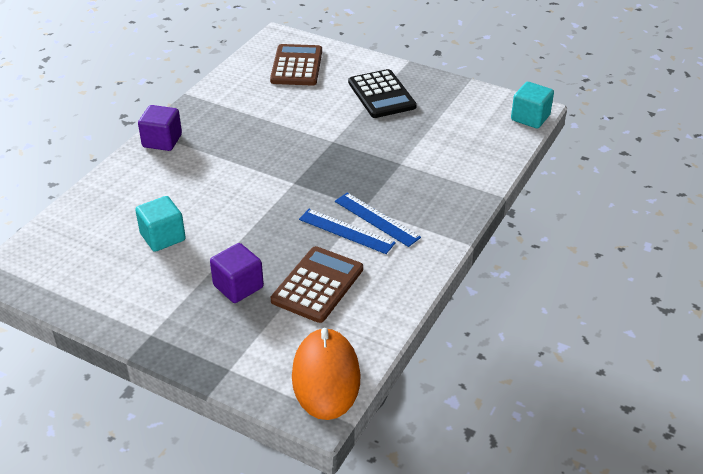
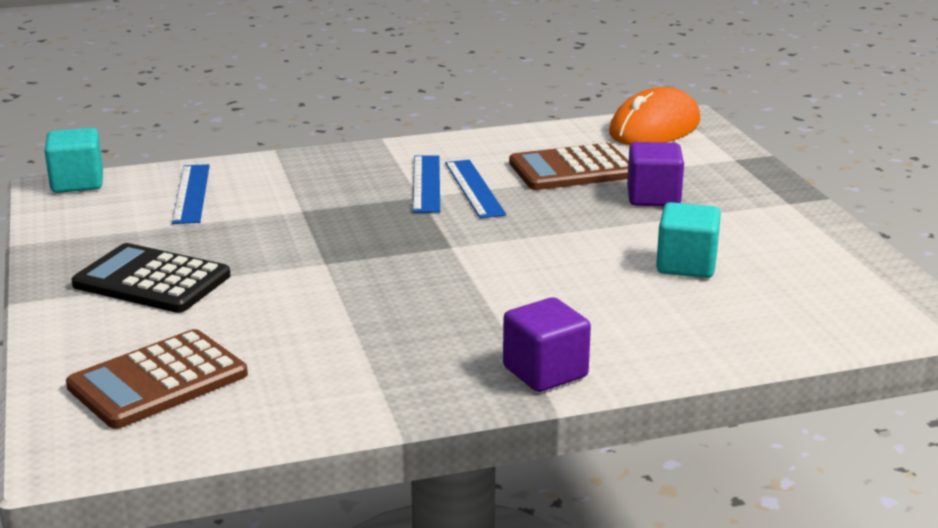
camera: 135 degrees left, 15 degrees down
black calculator [348,69,417,118] -> black calculator turned 90 degrees counterclockwise [72,243,230,313]
none -> blue ruler [172,164,210,224]

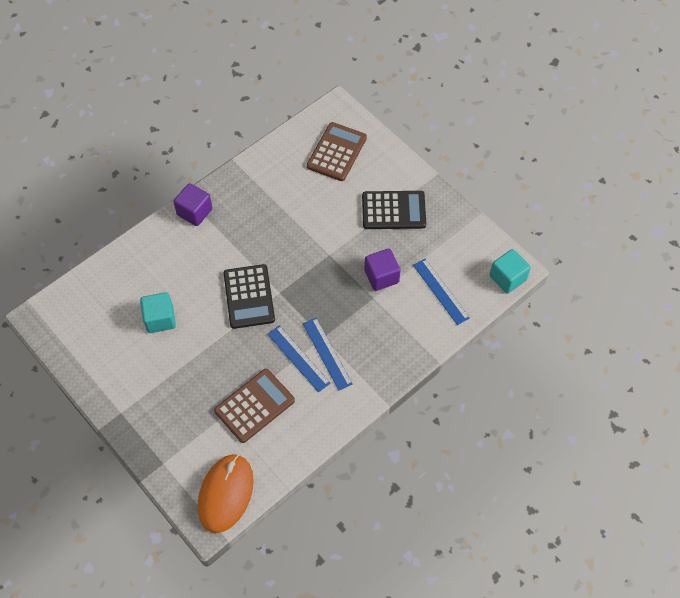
camera: 155 degrees right, 35 degrees up
purple cube [627,142,684,206] -> purple cube moved to [364,249,401,291]
none -> black calculator [224,264,275,329]

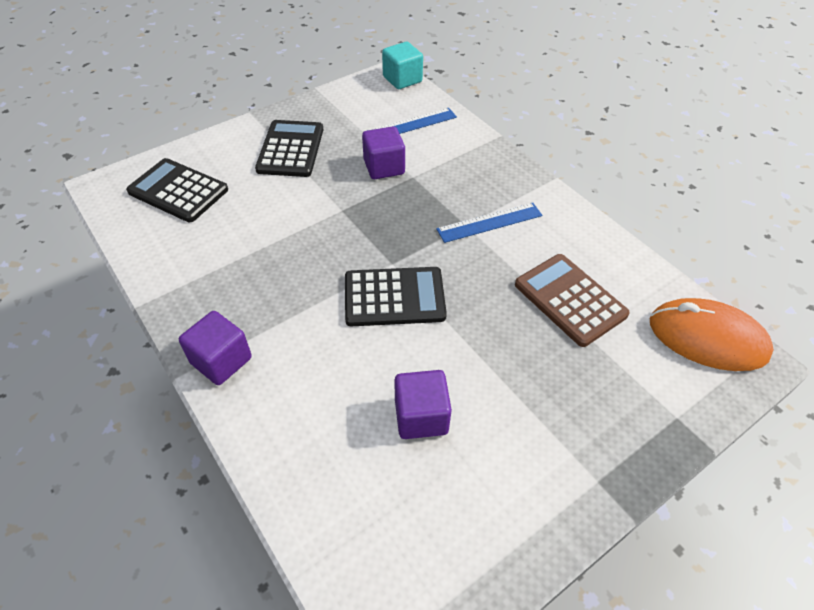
camera: 85 degrees left, 10 degrees down
turquoise cube [140,292,176,333] -> purple cube [394,370,452,439]
blue ruler [268,325,331,392] -> none
brown calculator [307,122,367,181] -> black calculator [126,158,228,222]

